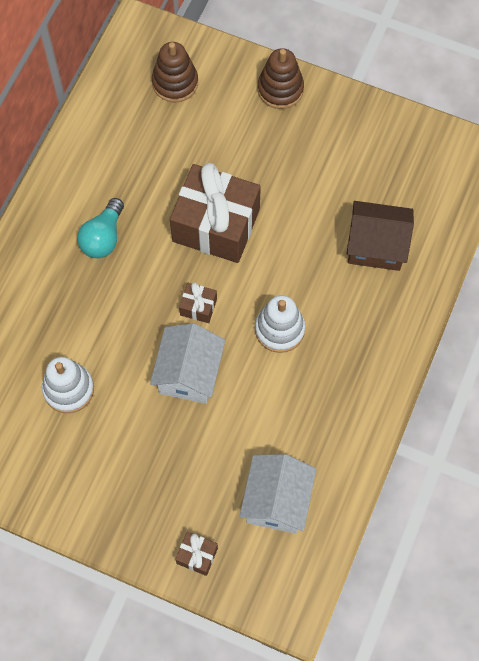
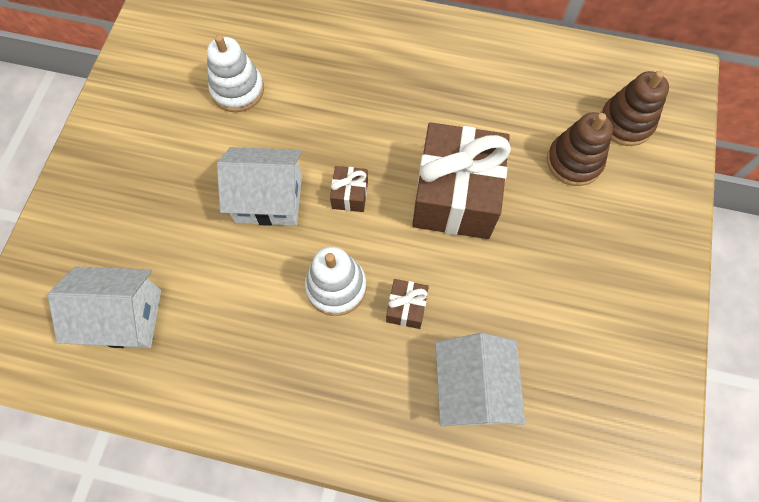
camera: 80 degrees right, 0 degrees up
turquoise light bulb [77,198,124,258] -> none
brown gift [175,532,218,576] -> brown gift moved to [386,279,429,329]
brown stacking toy [258,48,304,109] -> brown stacking toy moved to [547,112,613,186]
brown house [346,201,414,271] -> white house [435,333,525,426]

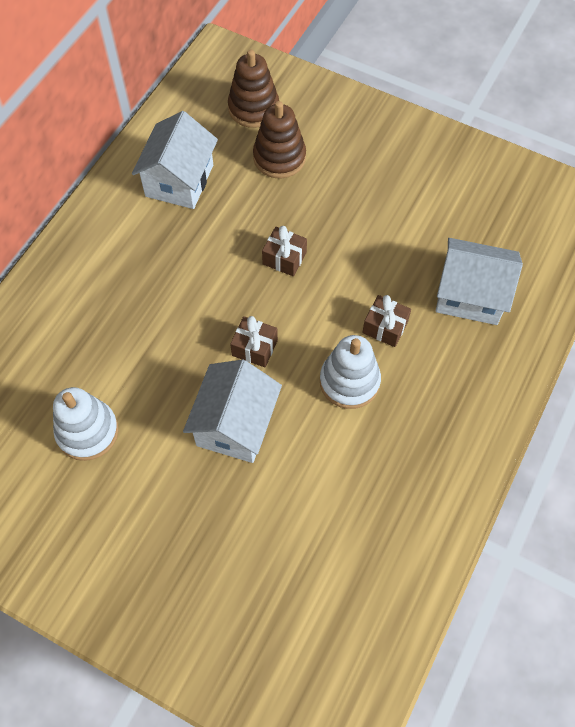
camera: 75 degrees left, 5 degrees down
white house [48,267,161,348] -> white house moved to [132,111,218,209]
brown gift [412,122,511,239] -> brown gift [262,226,307,276], size x0.42

